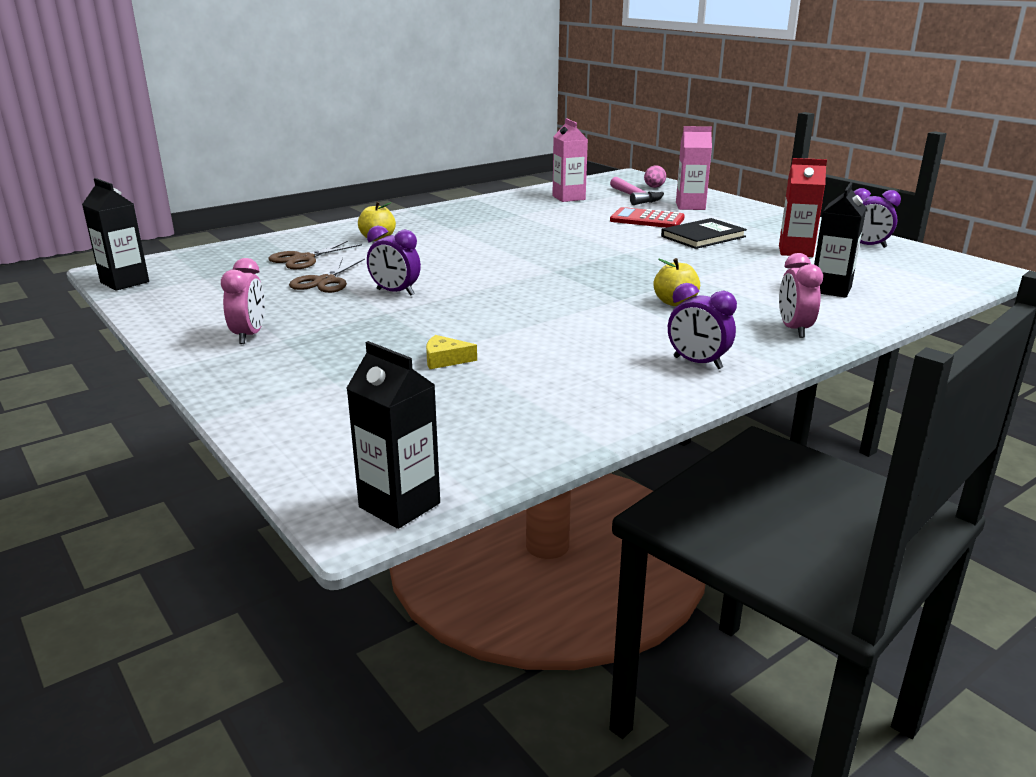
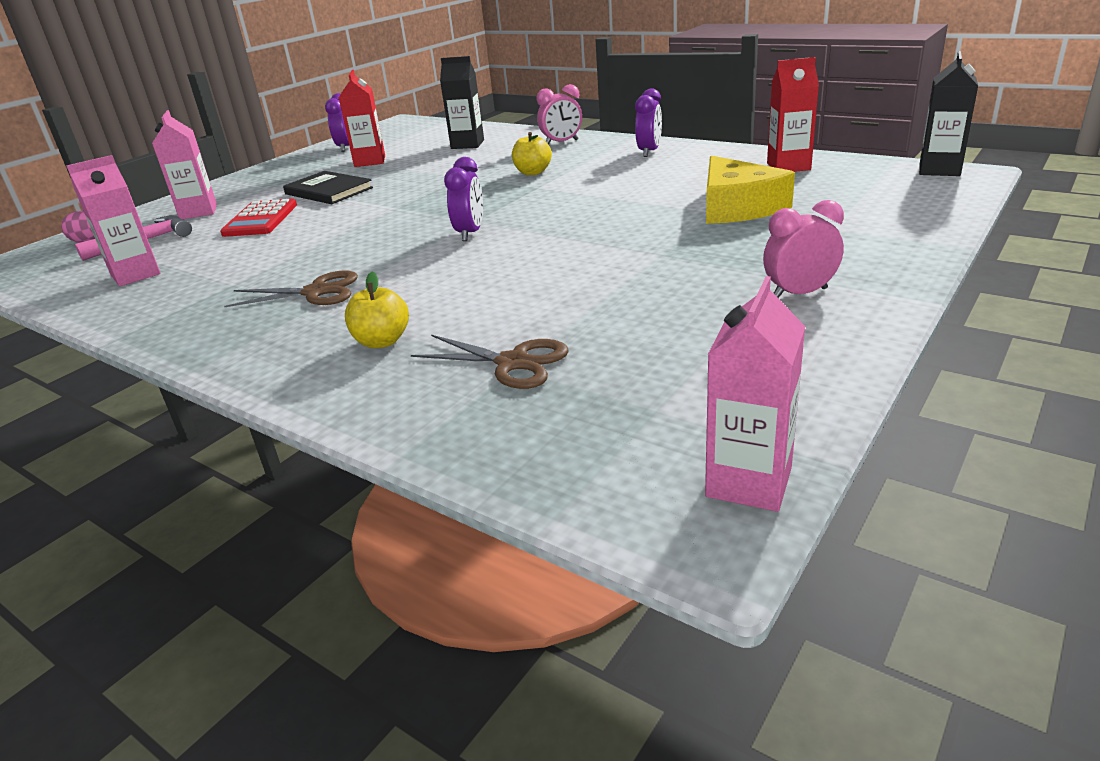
camera: 105 degrees left, 5 degrees up
black carton [82,178,149,291] -> pink carton [705,276,806,512]
brown scissors [289,258,365,293] -> brown scissors moved to [224,271,358,307]
purple clock [367,226,421,296] -> purple clock moved to [444,157,483,241]
yellow cheese [426,335,477,369] -> yellow cheese [706,156,795,224], size x2.23
none -> red carton [767,57,819,172]

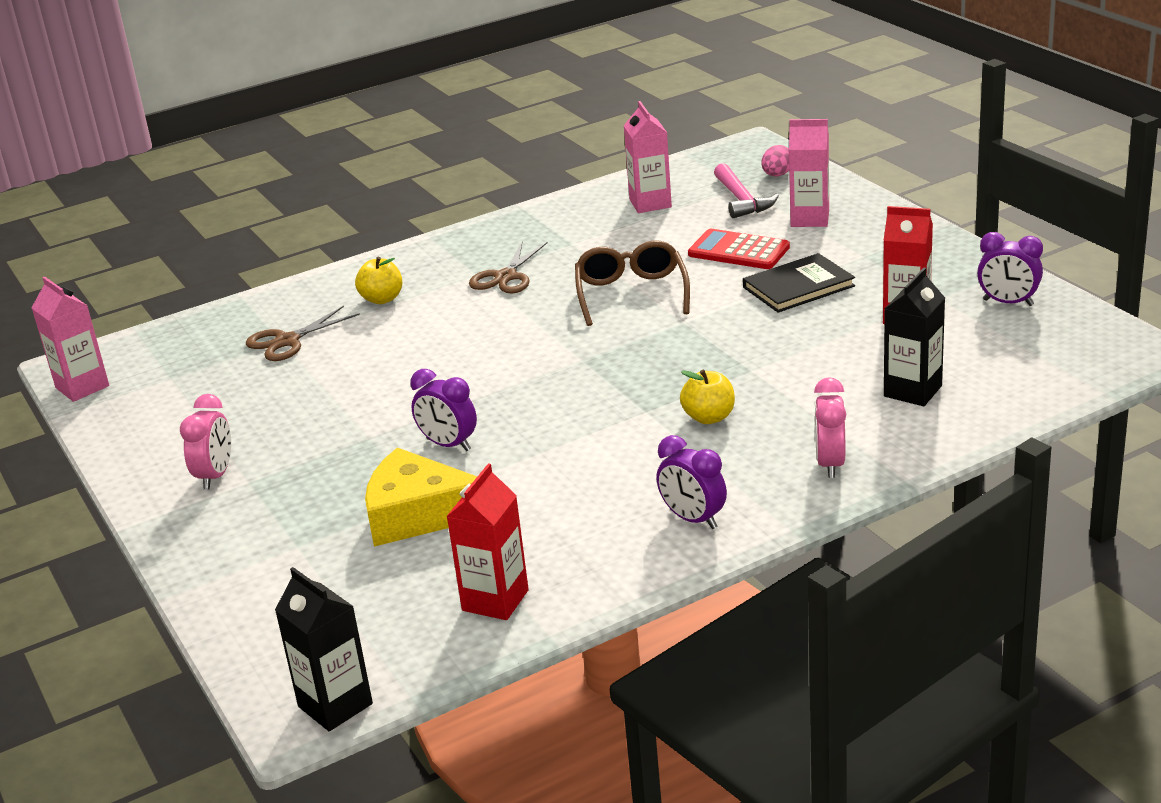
camera: 115 degrees right, 0 degrees up
purple clock [444,157,483,241] -> purple clock moved to [410,369,477,451]
none -> brown glasses [575,241,690,326]

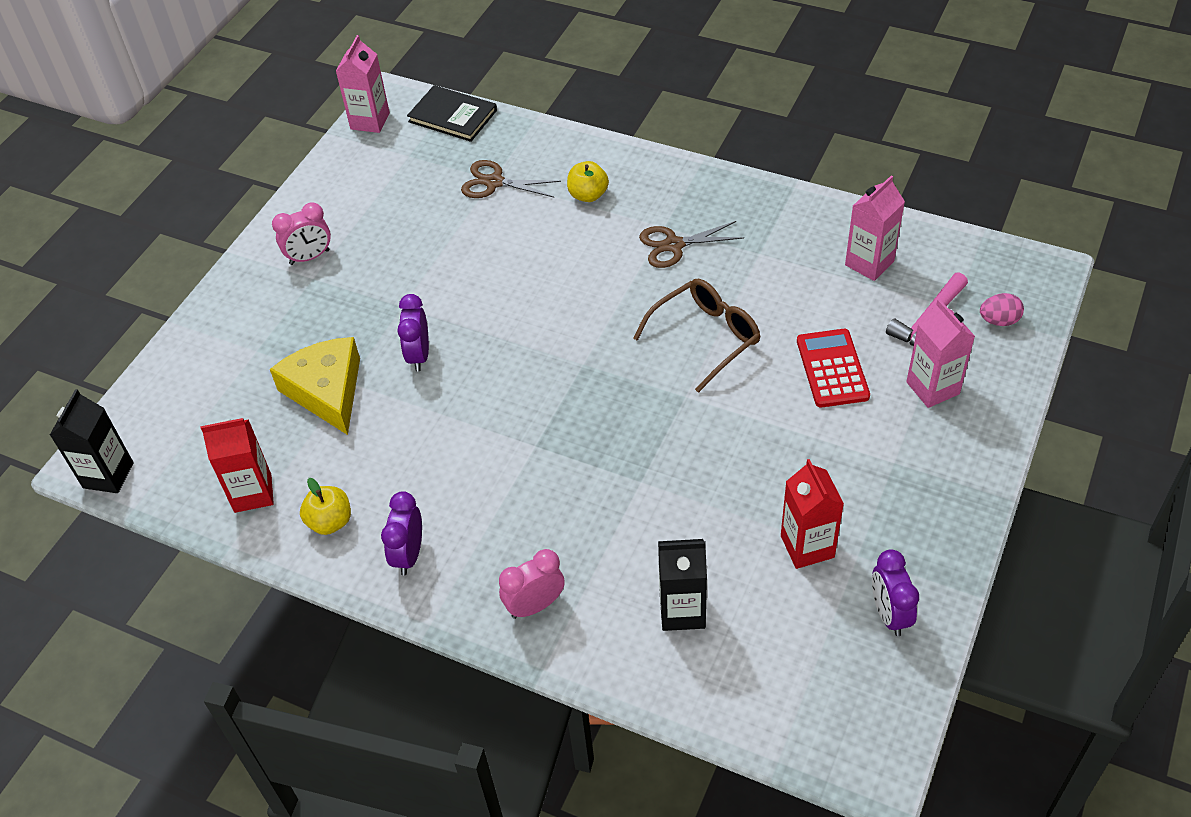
camera: 55 degrees right, 20 degrees up
yellow apple [680,370,735,424] -> yellow apple moved to [300,478,351,535]
black book [743,253,855,313] -> black book moved to [407,85,497,142]

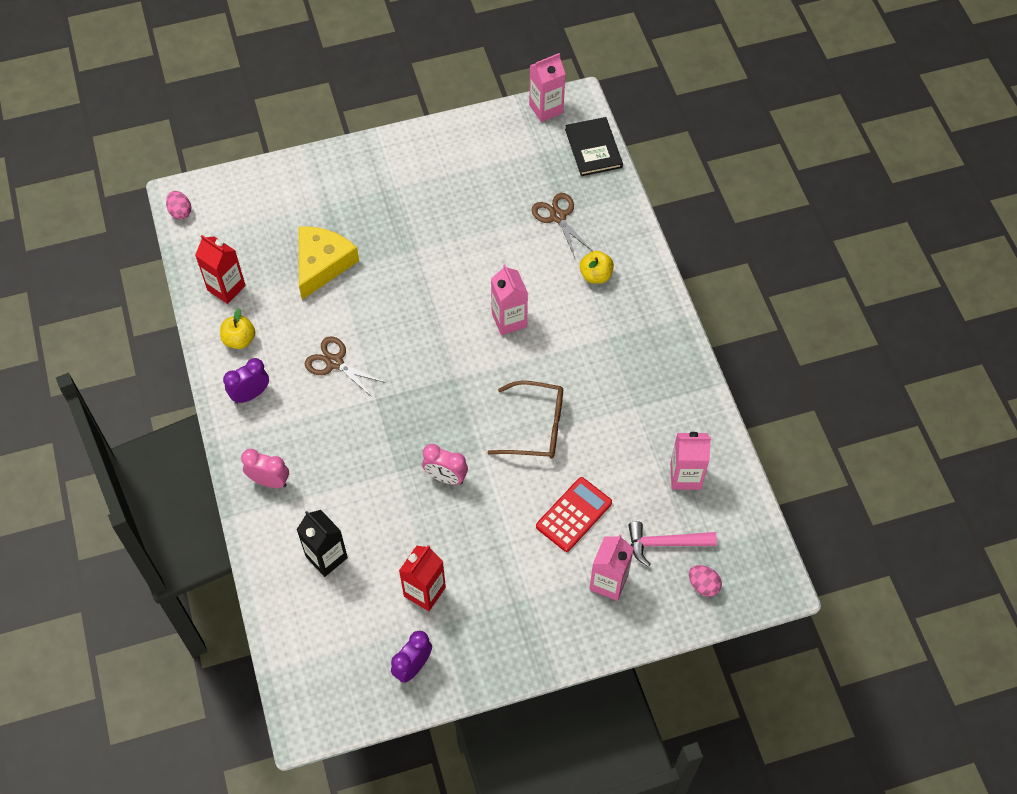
camera: 45 degrees right, 10 degrees up
black carton [50,389,134,493] -> pink egg [166,191,191,220]
pink clock [272,202,331,265] -> pink clock moved to [422,444,468,485]
purple clock [397,294,429,372] -> none
brown scissors [639,221,744,268] -> brown scissors moved to [305,337,386,398]
none -> pink carton [491,264,528,335]

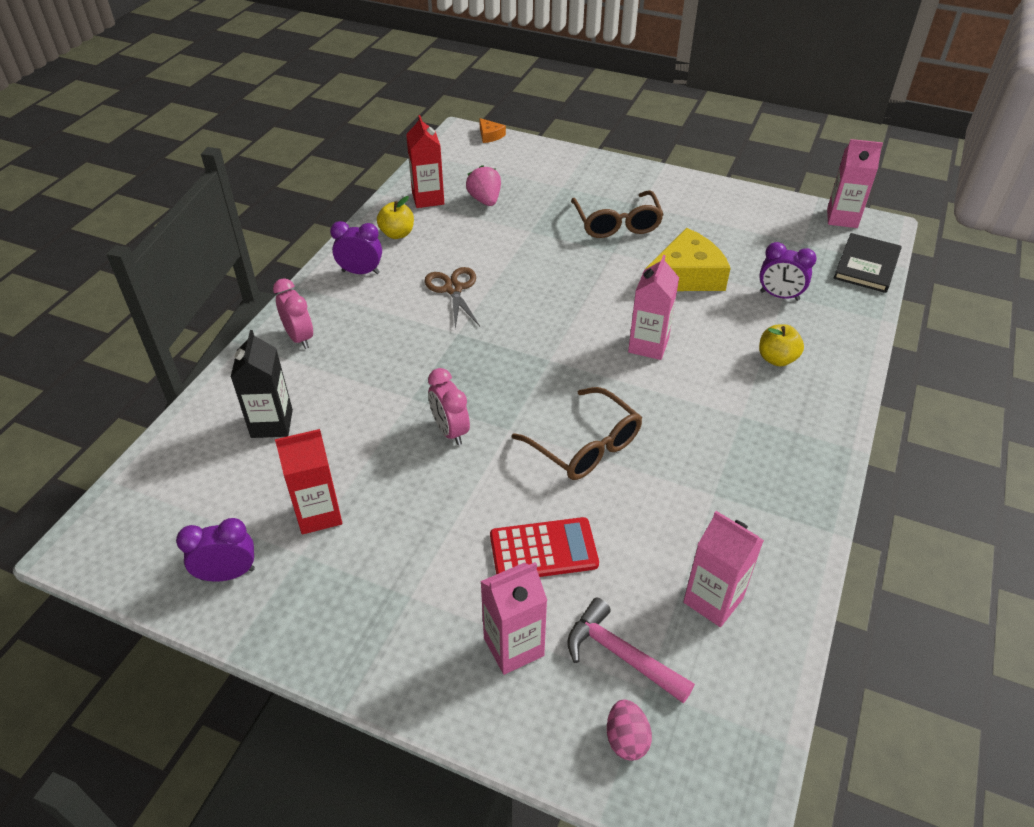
camera: 40 degrees right, 15 degrees down
pink egg [166,191,191,220] -> none
yellow cheese [299,226,359,300] -> yellow cheese moved to [645,228,731,291]
brown scissors [532,193,592,258] -> purple clock [759,242,817,301]
none -> pink strawberry [466,165,501,206]
none -> orange cheese [479,118,506,143]
none -> brown glasses [571,190,664,238]

